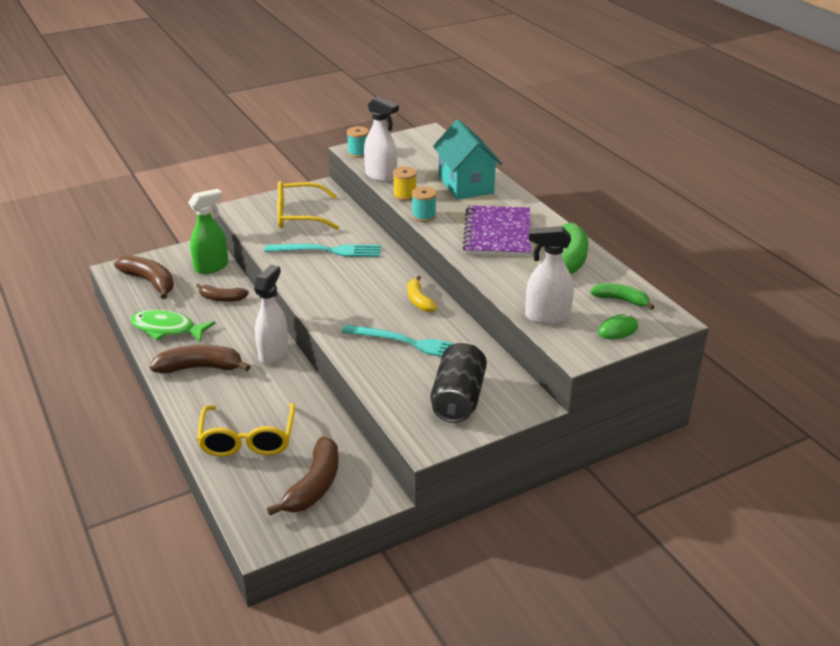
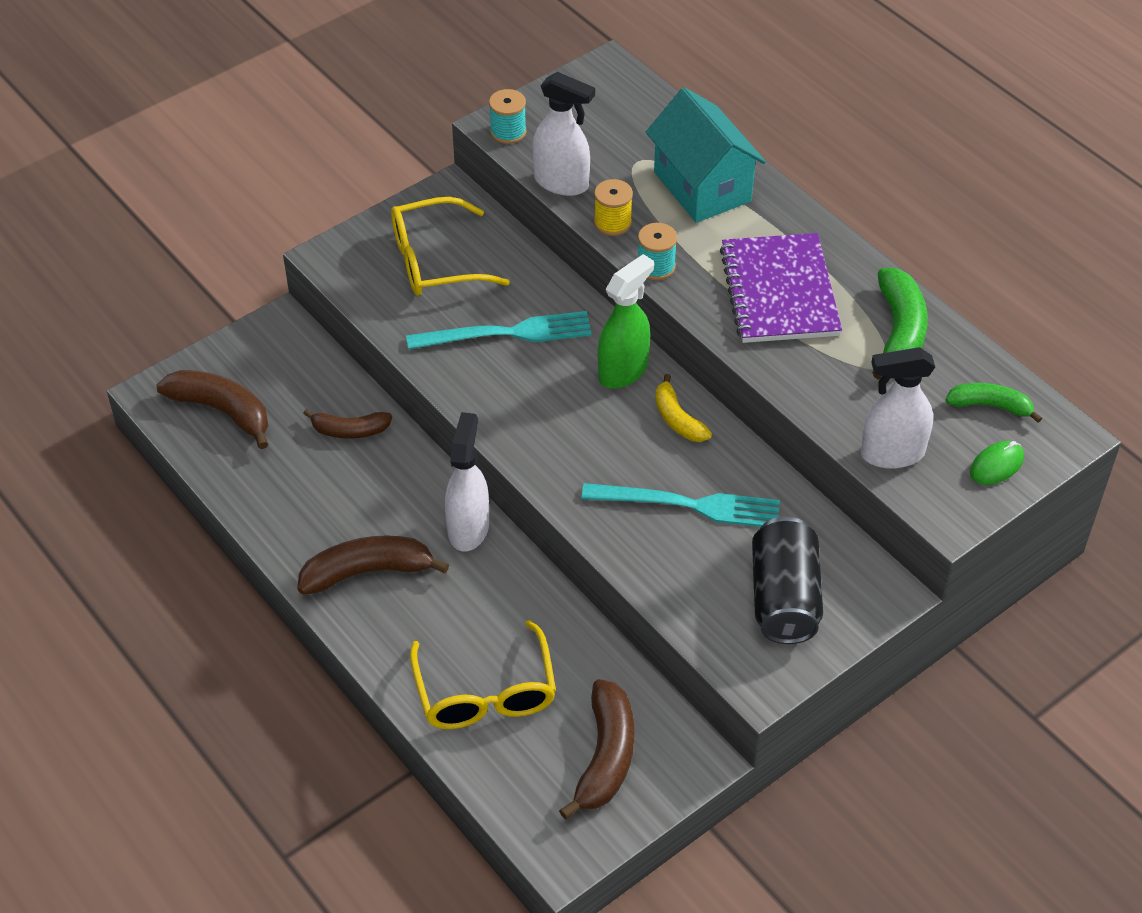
camera: 10 degrees left, 15 degrees up
green fish [130,310,215,342] -> none
green spray bottle [188,189,228,274] -> green spray bottle moved to [598,254,654,388]

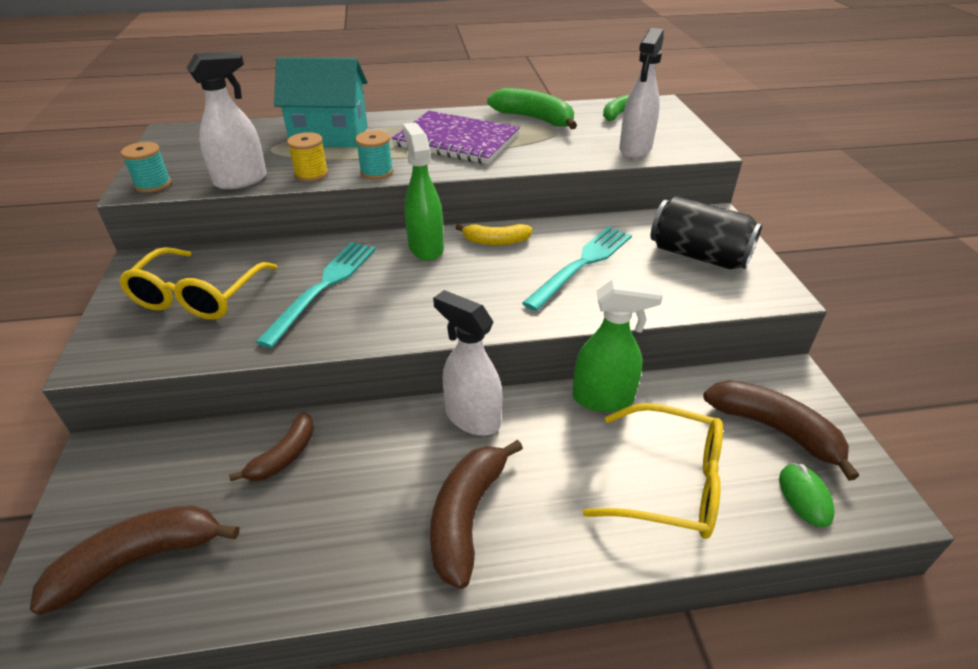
camera: 60 degrees left, 10 degrees down
green mouse [970,441,1024,485] -> green mouse moved to [779,463,835,527]
none -> green spray bottle [573,280,663,412]

